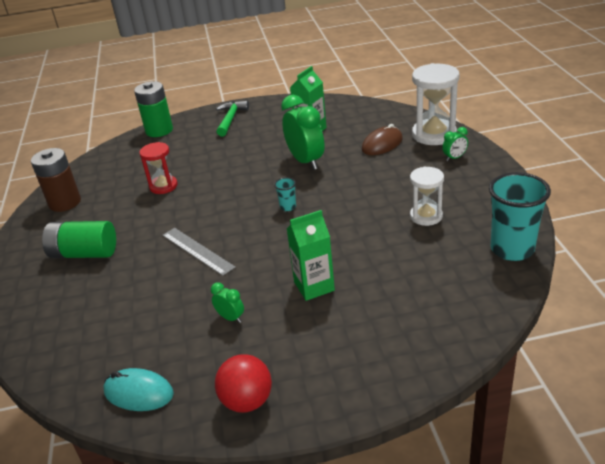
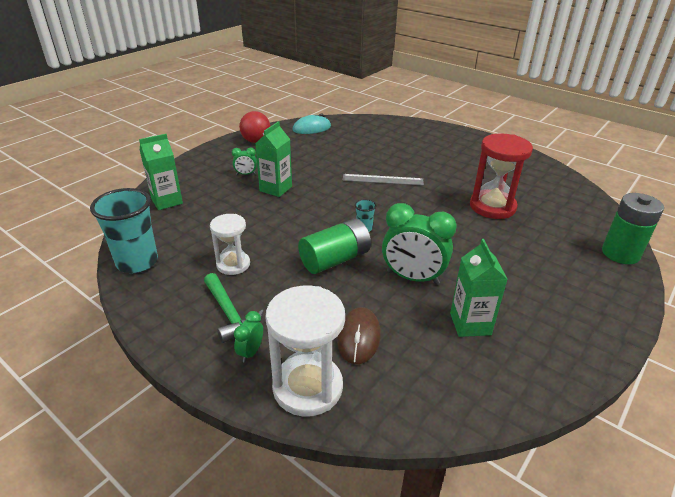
camera: 135 degrees right, 0 degrees up
brown battery [31,148,81,212] -> none
green battery [42,221,116,258] -> green battery moved to [298,219,371,274]
red hourglass [139,142,178,194] -> red hourglass [470,133,533,219], size x1.61
green clock [211,282,244,323] -> green clock moved to [232,147,257,175]
green hammer [216,101,249,136] -> green hammer moved to [204,273,264,343]
none -> green carton [139,134,183,210]

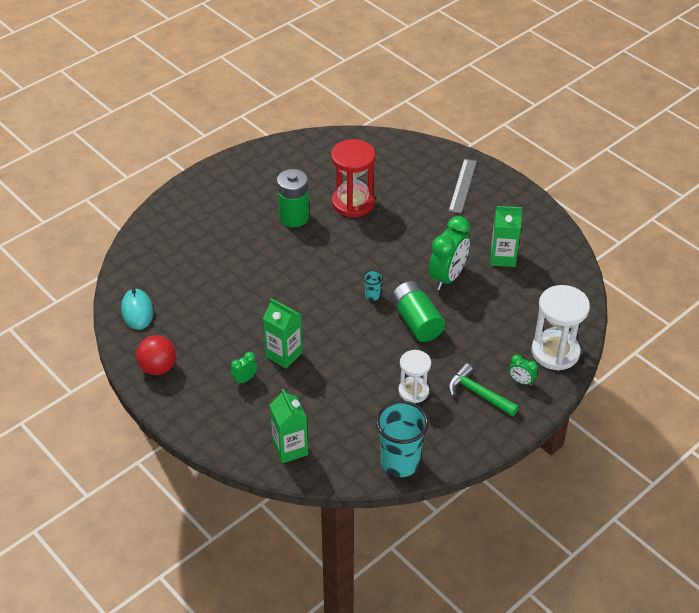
camera: 80 degrees left, 10 degrees up
green hammer [204,273,264,343] -> green hammer turned 120 degrees counterclockwise [448,363,519,416]
green clock [232,147,257,175] -> green clock turned 135 degrees counterclockwise [231,352,257,385]
brown mouse [337,307,381,364] -> none
grey ruler [342,174,424,186] -> grey ruler moved to [449,159,477,213]
green battery [602,193,664,264] -> green battery moved to [277,169,309,227]

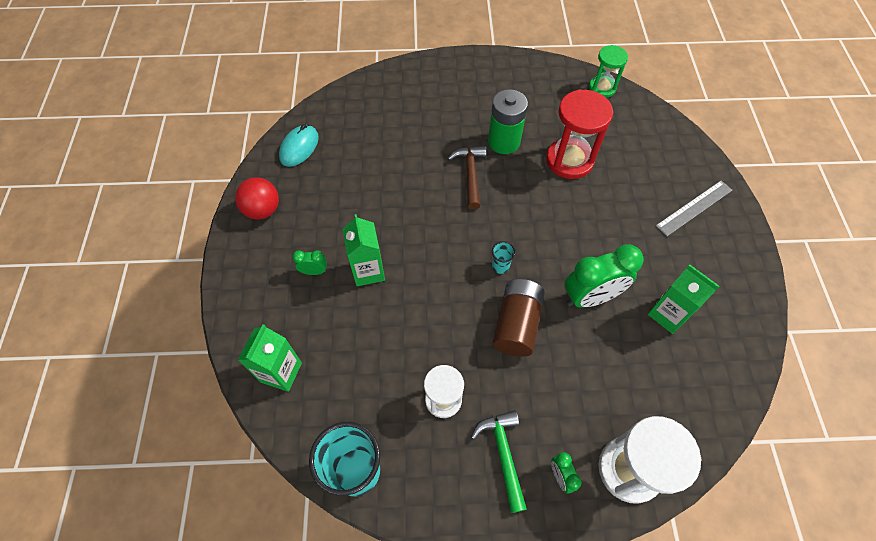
camera: 40 degrees right, 15 degrees up
green battery [391,281,445,342] -> brown battery [493,279,545,357]
none -> brown hammer [448,146,487,209]
none -> green hourglass [589,45,628,98]

